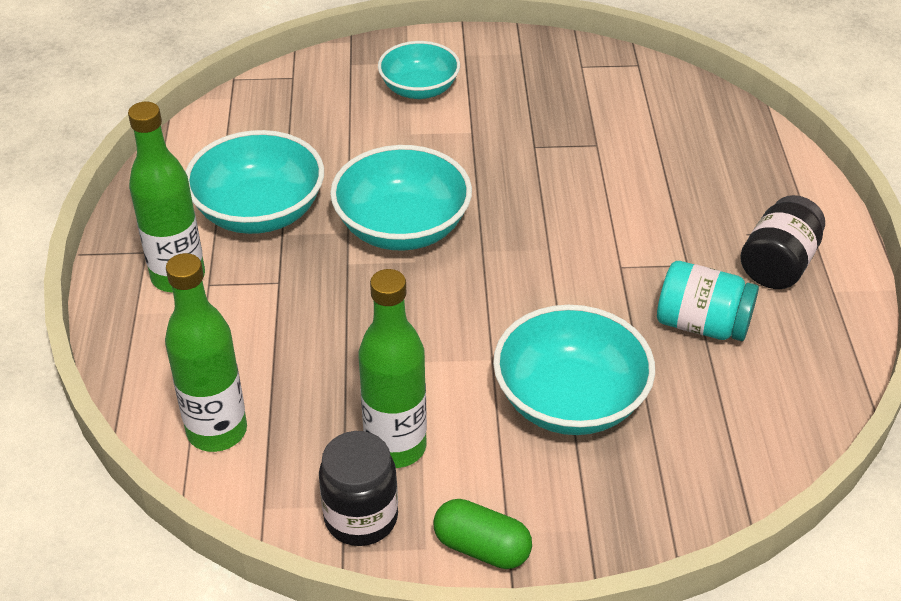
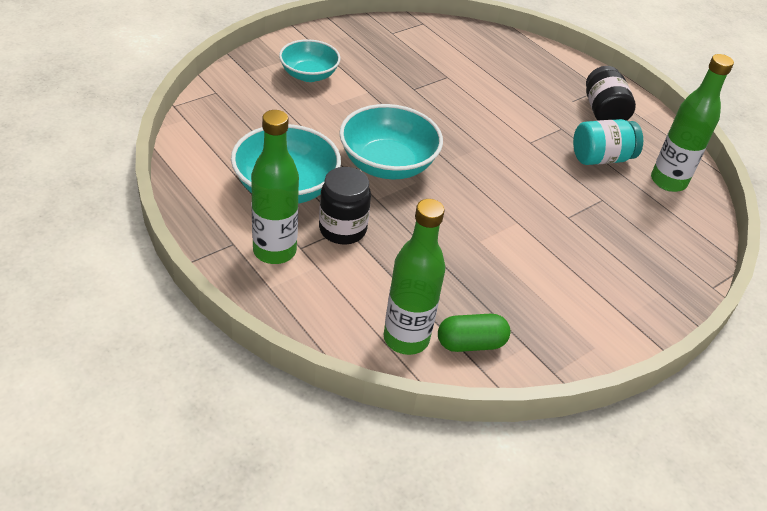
camera: 40 degrees left, 0 degrees up
black jar [319,431,398,546] -> black jar moved to [319,167,371,244]
green bottle [358,269,427,468] -> green bottle moved to [651,54,734,192]
green capsule [434,499,532,569] -> green capsule moved to [438,314,510,352]
turquoise bowl [493,305,655,435] -> none

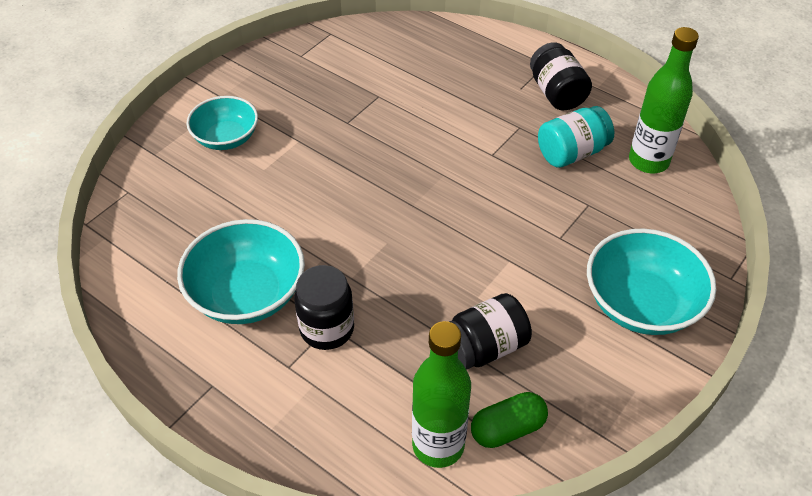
camera: 10 degrees left, 5 degrees up
green bottle [251,110,299,264] -> none
turquoise bowl [339,104,443,179] -> turquoise bowl moved to [587,228,716,335]
none -> black jar [449,293,532,370]

